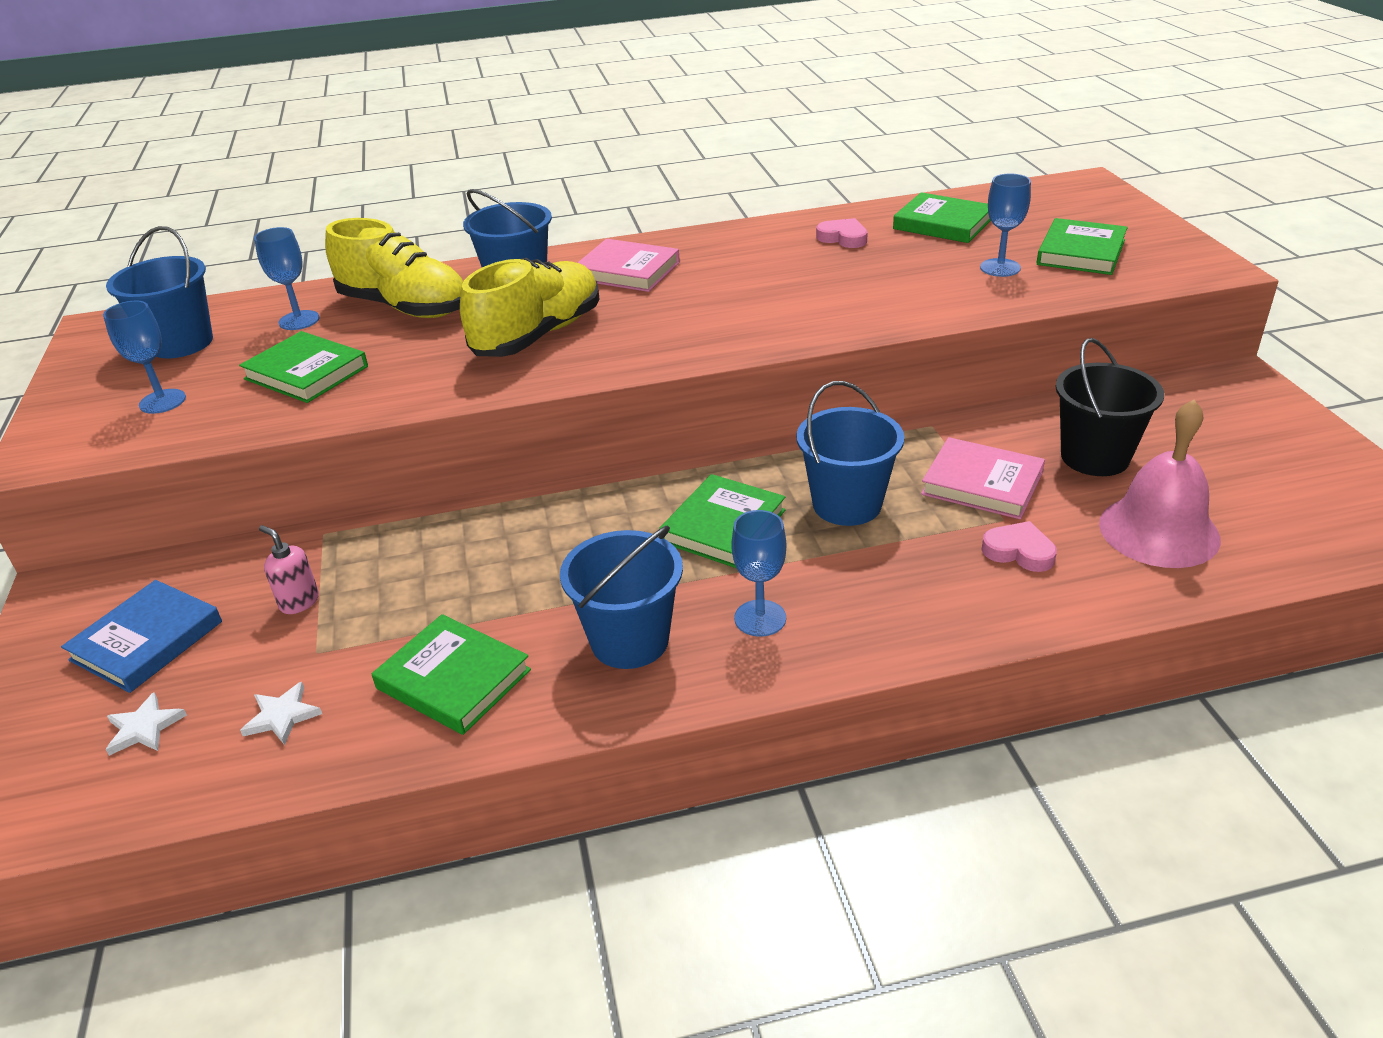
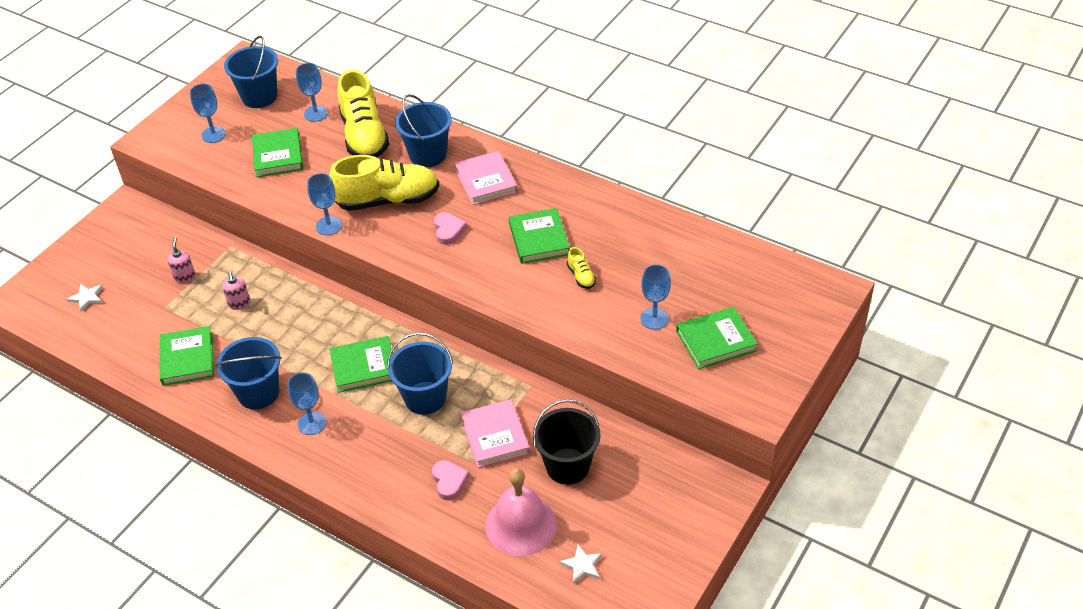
camera: 45 degrees right, 10 degrees up
blue book [61,580,222,693] -> none
white star [240,682,322,745] -> white star moved to [560,545,602,584]
pink heart [816,218,868,248] -> pink heart moved to [434,213,467,245]
green book [893,192,991,243] -> green book moved to [509,208,570,264]
none -> pink soap dispenser [222,272,250,310]
none -> blue goblet [307,173,342,235]
none -> yellow shoe [567,247,596,289]

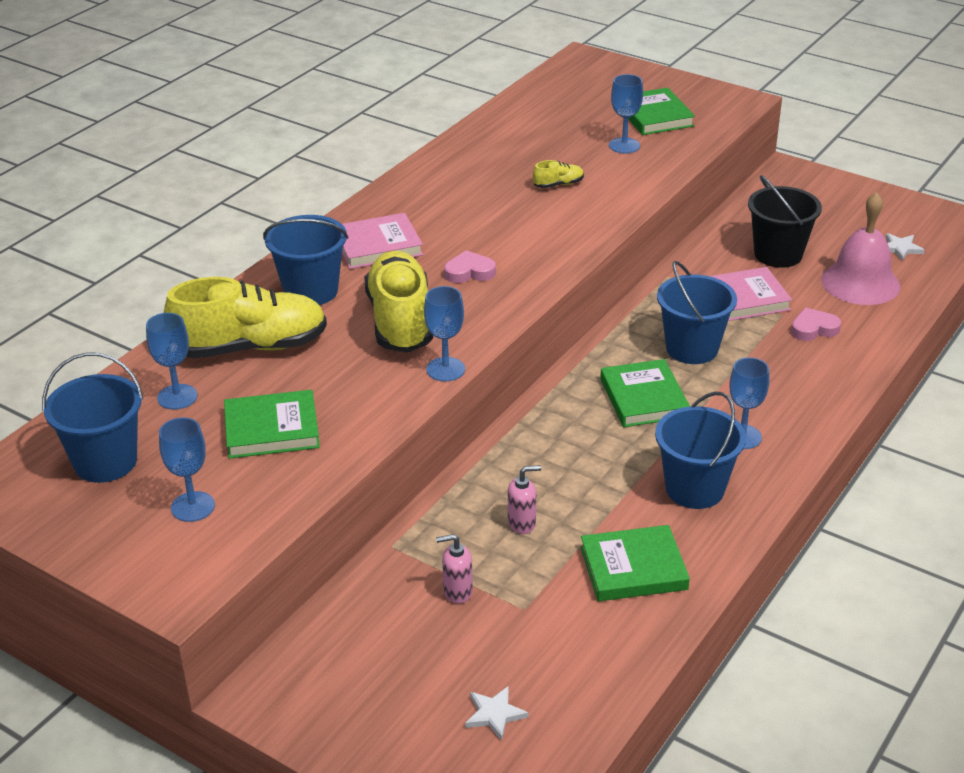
camera: 90 degrees left, 10 degrees down
green book [509,208,570,264] -> none

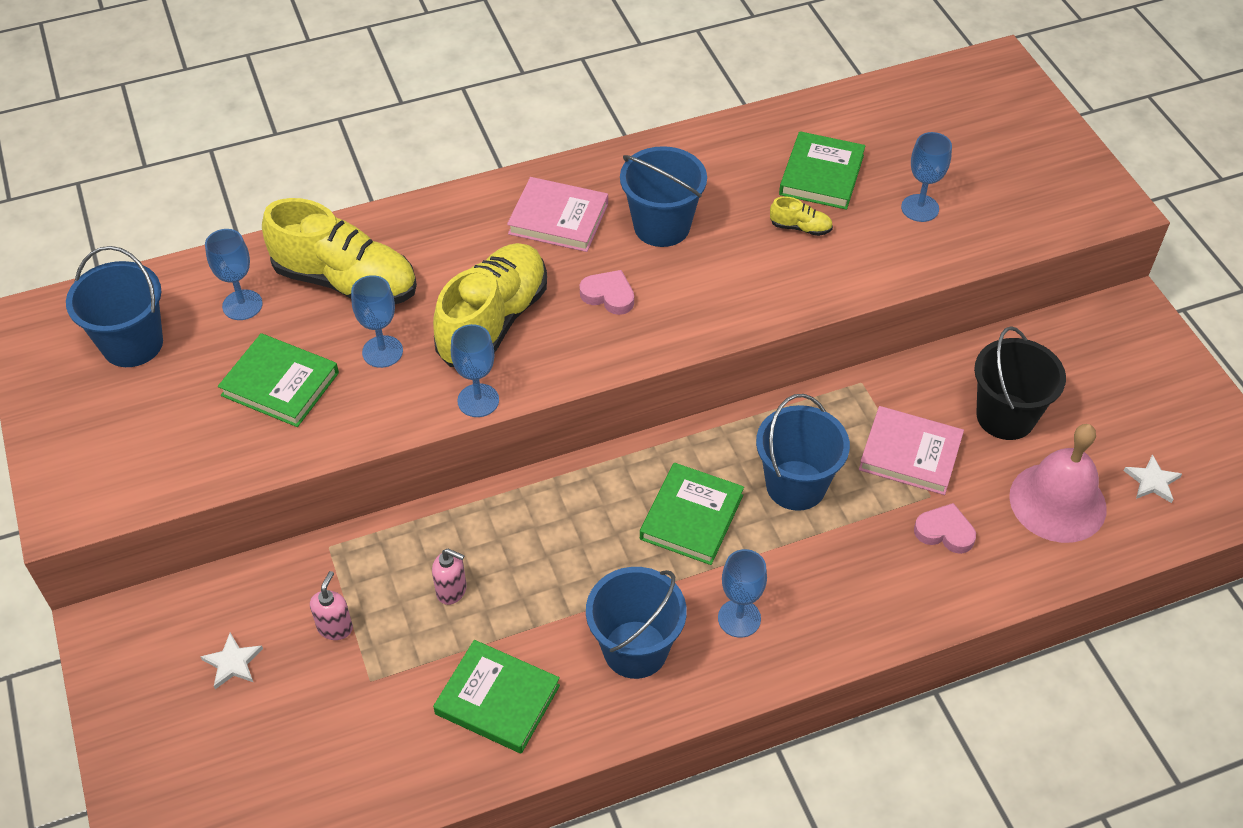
camera: 35 degrees right, 15 degrees up
blue goblet [159,417,215,522] -> blue goblet moved to [351,275,403,368]
blue bucket [263,215,348,305] -> blue bucket moved to [620,146,707,247]
pink soap dispenser [436,534,473,604] -> pink soap dispenser turned 75 degrees clockwise [310,571,353,640]
white star [465,686,529,741] -> white star moved to [200,633,263,689]
green book [628,88,695,135] -> green book moved to [779,131,866,210]

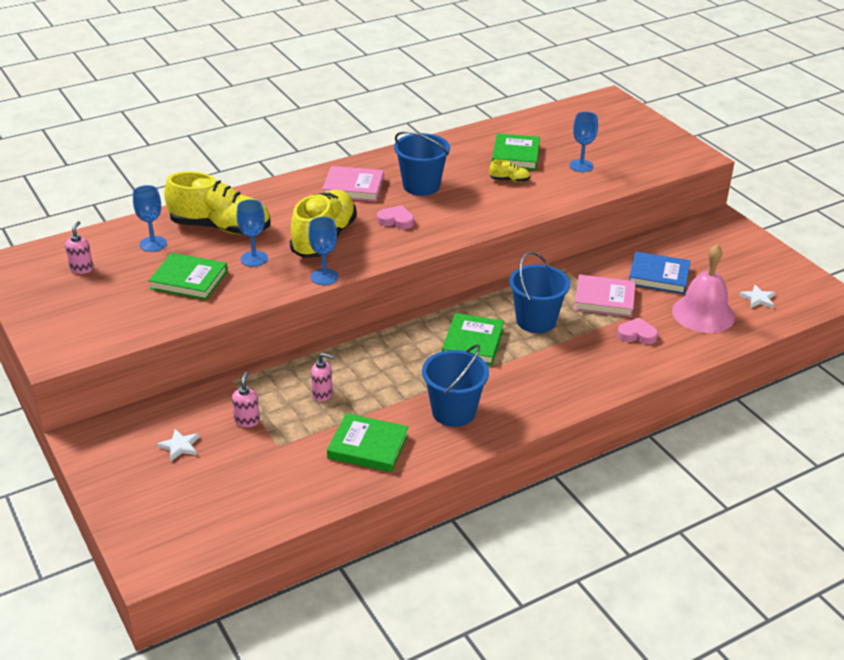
camera: 10 degrees left, 15 degrees down
blue bucket [66,246,163,367] -> pink soap dispenser [65,221,93,274]
blue goblet [718,549,767,638] -> none
black bucket [974,326,1066,440] -> blue book [629,252,690,294]

